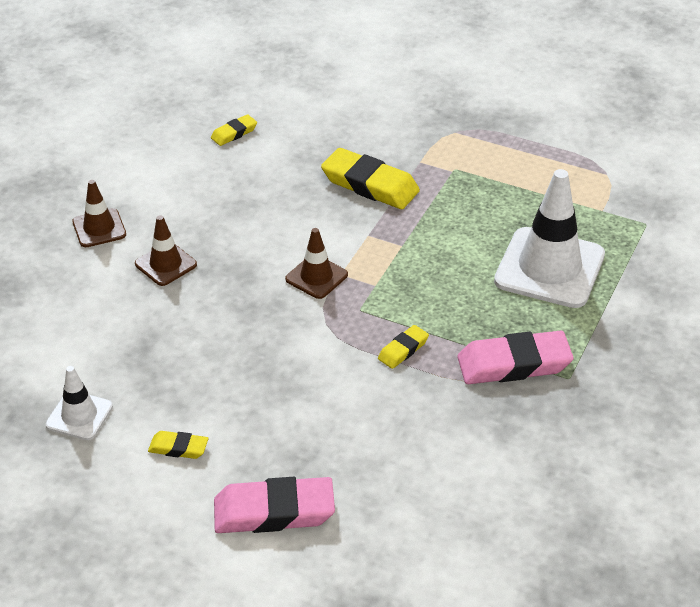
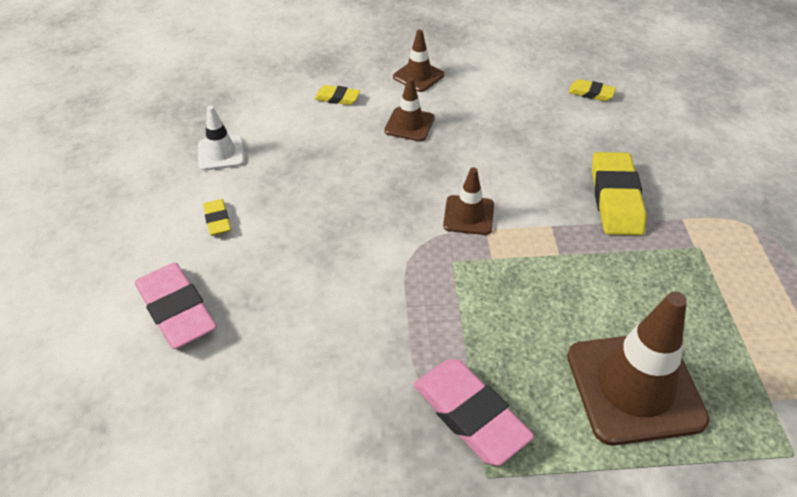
camera: 60 degrees right, 5 degrees up
yellow eraser [378,325,429,369] -> yellow eraser moved to [314,85,360,105]
white traffic cone [494,169,605,308] -> brown traffic cone [567,292,710,446]

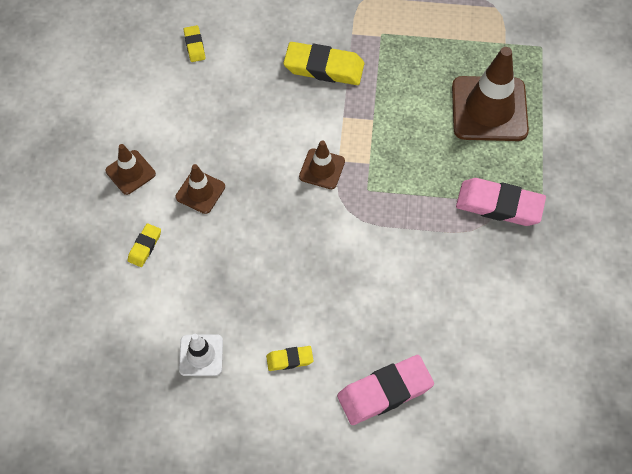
camera: 80 degrees left, 15 degrees up
pink eraser [413,359,534,466] -> pink eraser turned 45 degrees clockwise [456,178,546,226]
yellow eraser [568,79,616,101] -> yellow eraser turned 45 degrees counterclockwise [184,25,205,62]

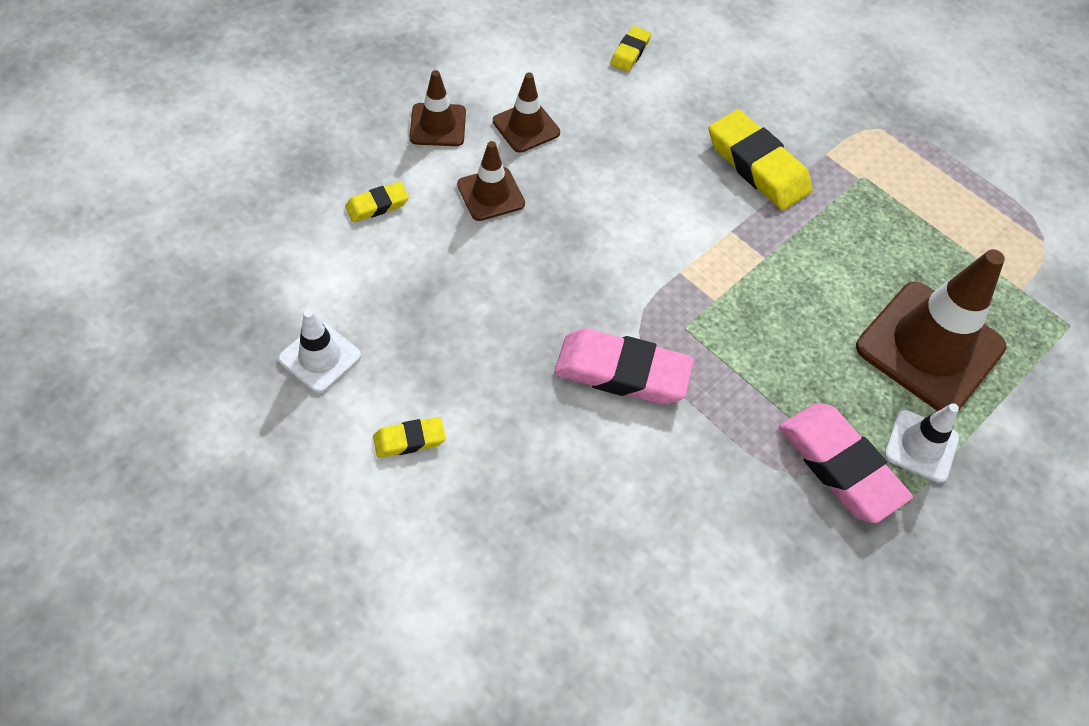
camera: 35 degrees right, 5 degrees down
yellow eraser [266,346,313,371] -> yellow eraser turned 45 degrees counterclockwise [373,417,446,458]
brown traffic cone [299,140,345,189] -> brown traffic cone moved to [493,73,560,153]
pink eraser [337,355,434,425] -> pink eraser moved to [554,328,694,404]
none -> white traffic cone [884,403,959,483]

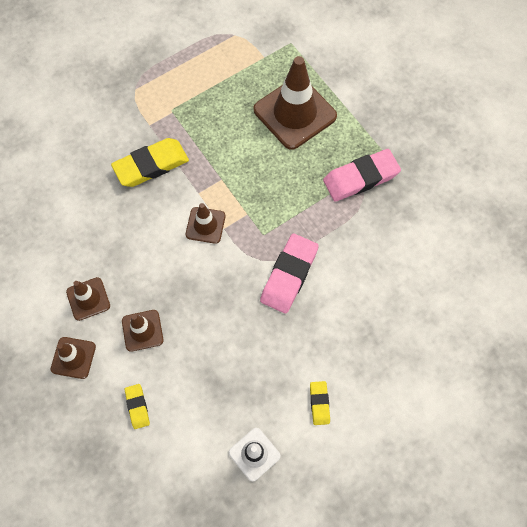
camera: 75 degrees left, 10 degrees up
yellow eraser [610,26,651,72] -> none
white traffic cone [884,403,959,483] -> none
none -> brown traffic cone [186,203,226,244]

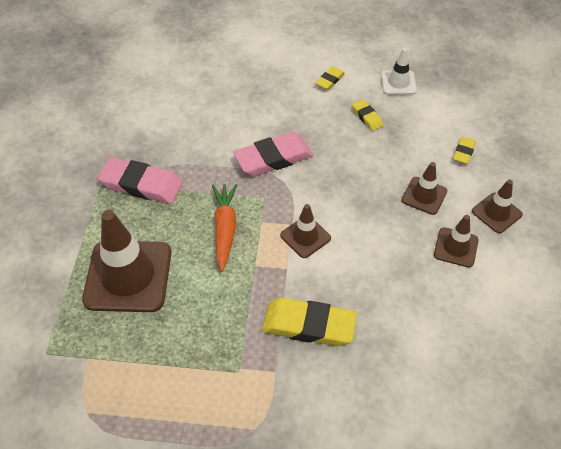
camera: 140 degrees left, 15 degrees down
none -> orange carrot [212,184,237,271]
none -> yellow eraser [352,99,383,131]

